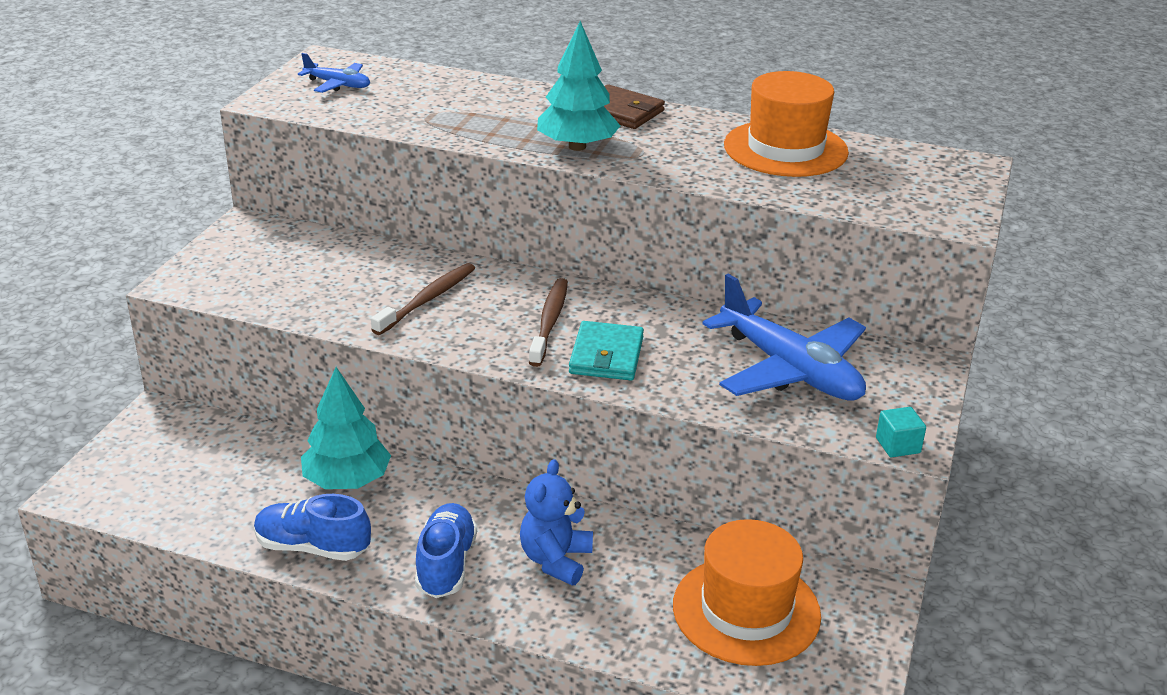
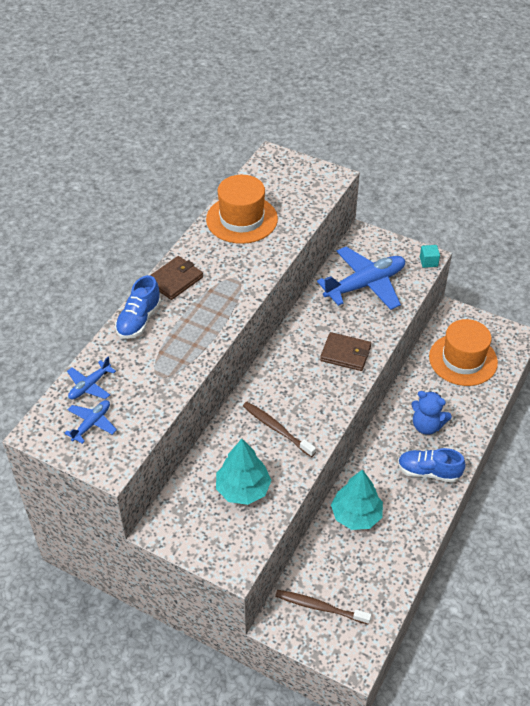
camera: 80 degrees left, 15 degrees up
blue shoe [254,494,371,561] -> blue shoe moved to [115,275,161,339]
brown toothbrush [529,278,568,367] -> brown toothbrush moved to [275,590,371,625]
turquoise tree [537,21,621,151] -> turquoise tree moved to [216,439,272,505]
turquoise wallet [569,321,644,380] -> brown wallet [320,332,371,371]
none -> blue plane [67,357,116,399]

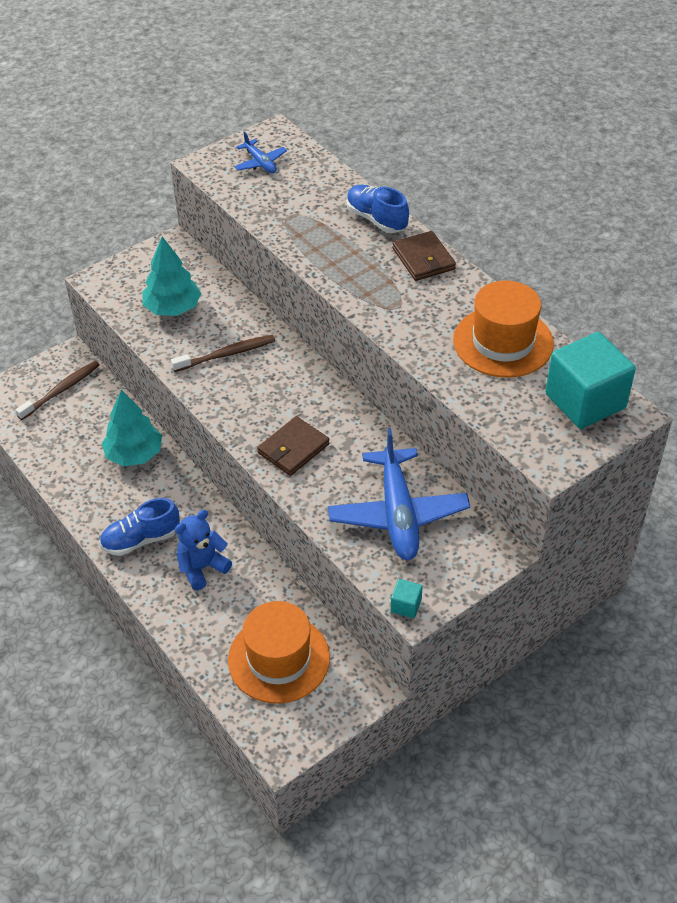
camera: 115 degrees right, 0 degrees up
blue plane [67,357,116,399] -> none
blue shoe [398,448,466,483] -> blue shoe turned 150 degrees counterclockwise [100,498,180,556]
none -> turquoise cube [545,332,636,429]

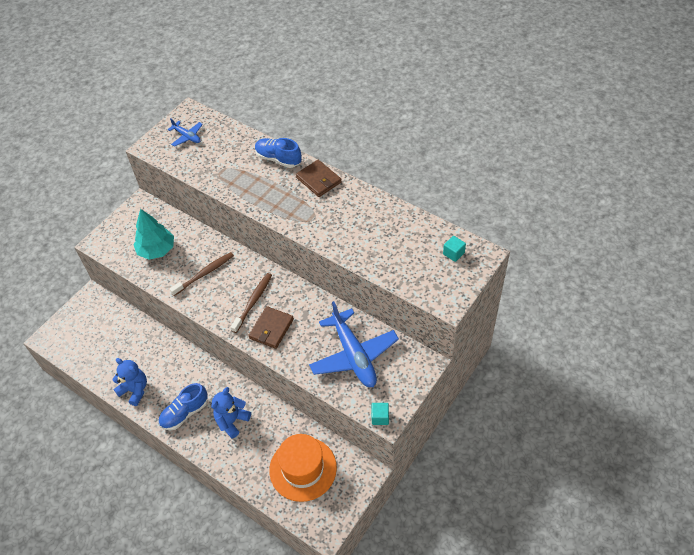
camera: 15 degrees left, 5 degrees up
brown toothbrush [15,361,100,420] -> brown toothbrush moved to [231,273,272,333]
turquoise tree [101,390,162,466] -> none
orange hat [453,280,554,378] -> none
turquoise cube [545,332,636,429] -> turquoise cube [443,236,466,262], size x0.41
none -> blue teddy bear [112,358,147,406]

